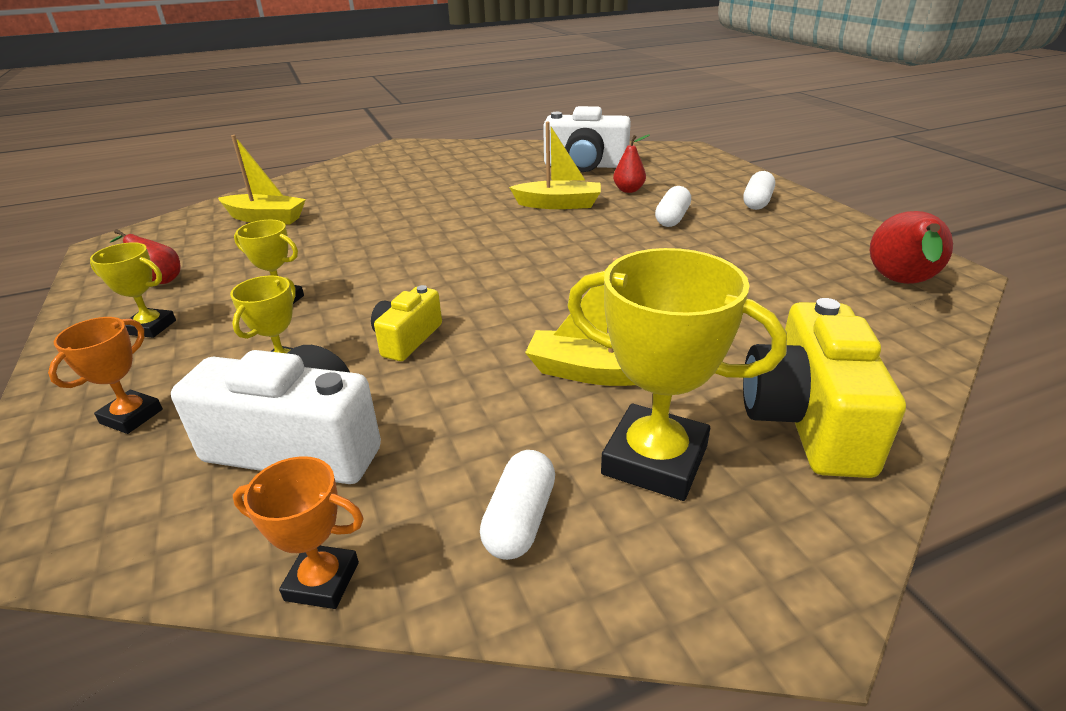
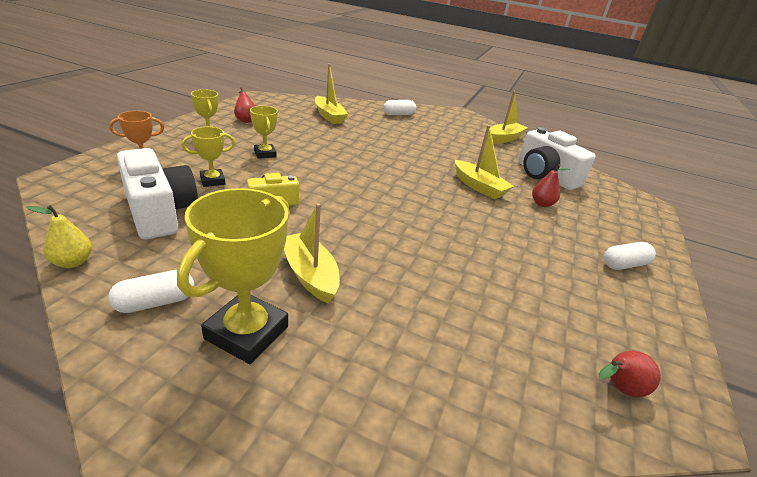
camera: 40 degrees right, 0 degrees up
orange trophy [233,456,364,609] -> yellow pear [26,205,92,268]
yellow trophy [567,248,787,501] -> yellow trophy turned 45 degrees clockwise [177,188,290,364]
white capsule [655,186,691,227] -> white capsule moved to [383,100,416,115]
yellow camera [743,298,906,478] -> none
red pear [870,211,953,284] -> red pear [598,351,661,397], size x0.61
none -> yellow boat [488,91,528,144]

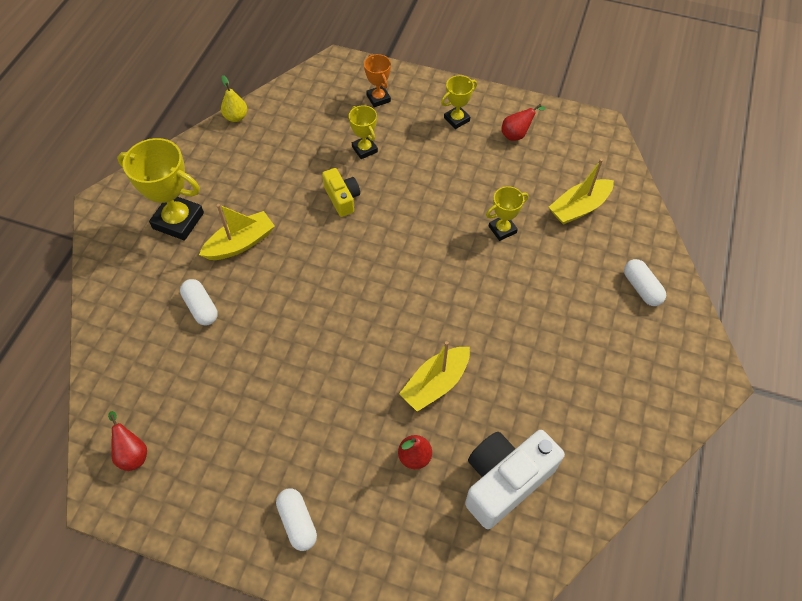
camera: 90 degrees right, 25 degrees up
white capsule [108,270,194,313] -> white capsule moved to [180,279,218,325]
white camera [117,148,198,239] -> none
yellow trophy [250,106,278,159] -> yellow trophy moved to [486,186,528,241]
yellow boat [488,91,528,144] -> none

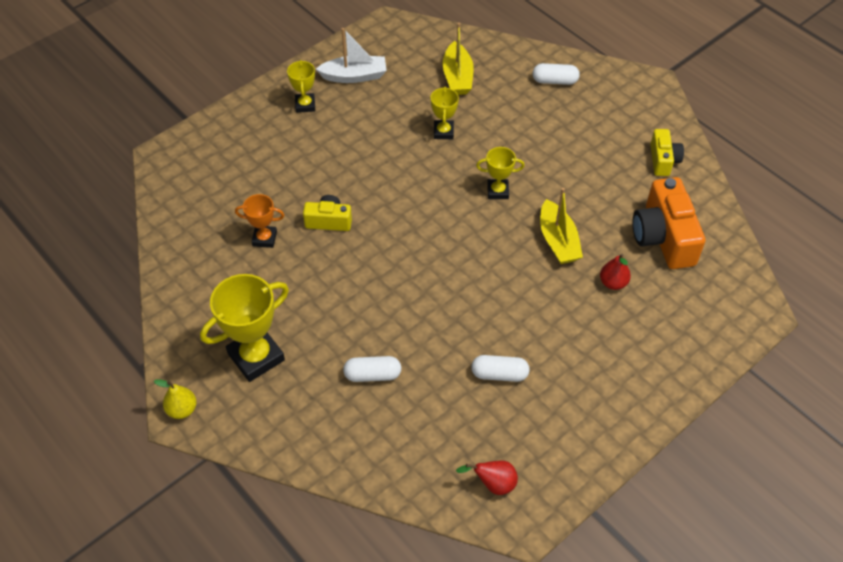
camera: 60 degrees left, 5 degrees down
yellow boat [199,204,275,260] -> none
yellow pear [221,75,247,122] -> yellow pear moved to [154,379,197,419]
white capsule [276,488,317,551] -> white capsule moved to [471,355,530,382]
yellow trophy [349,105,378,159] -> yellow trophy moved to [476,147,525,199]
orange trophy [364,54,391,107] -> orange trophy moved to [235,194,284,248]
white camera [465,430,565,529] -> orange camera [632,177,706,269]
red pear [502,104,546,141] -> white boat [316,28,387,83]
none -> yellow camera [650,129,684,176]

